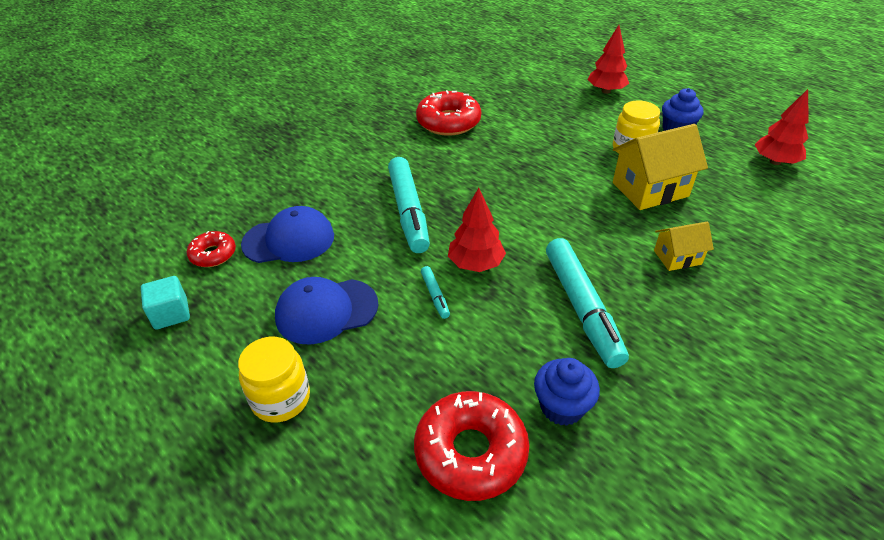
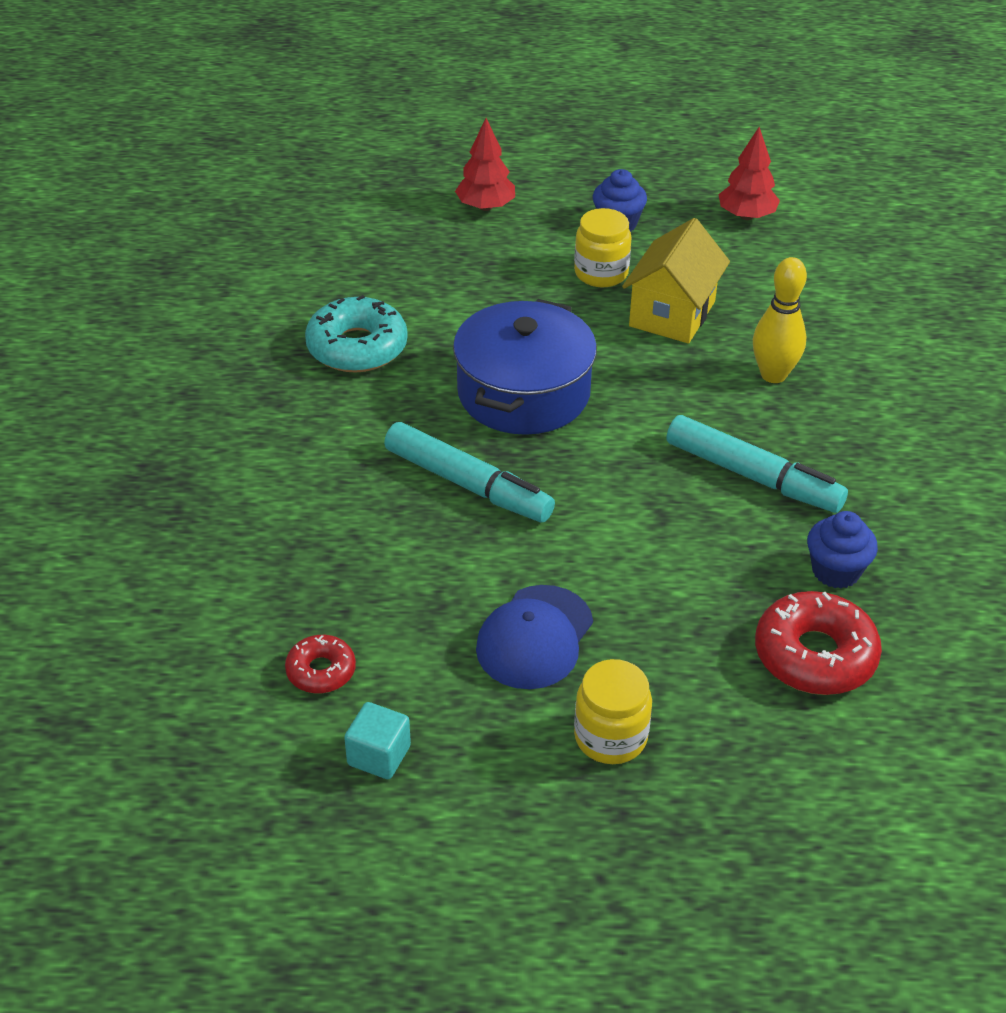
camera: 45 degrees left, 0 degrees up
blue cap [241,206,334,263] -> none
red donut [416,90,481,136] -> turquoise donut [305,295,408,372]
turquoise marker [421,266,450,319] -> none
red tree [448,188,506,272] -> none
yellow house [654,221,714,271] -> yellow bowling pin [753,257,807,383]
none -> blue pot [453,299,597,435]

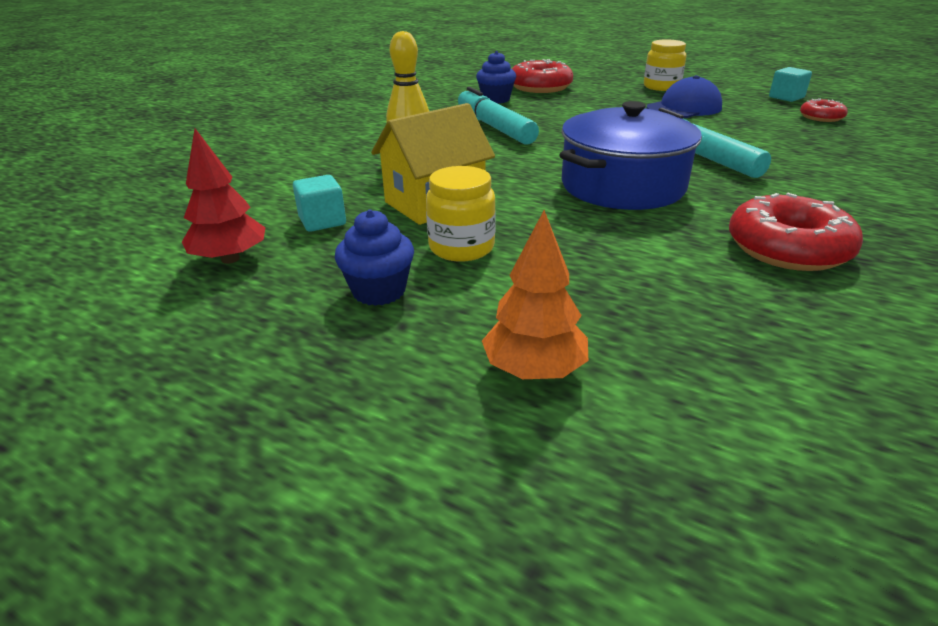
camera: 150 degrees left, 10 degrees down
turquoise donut [305,295,408,372] -> red donut [729,193,863,271]
red tree [455,118,515,211] -> orange tree [482,210,588,379]
none -> turquoise cube [293,175,346,232]

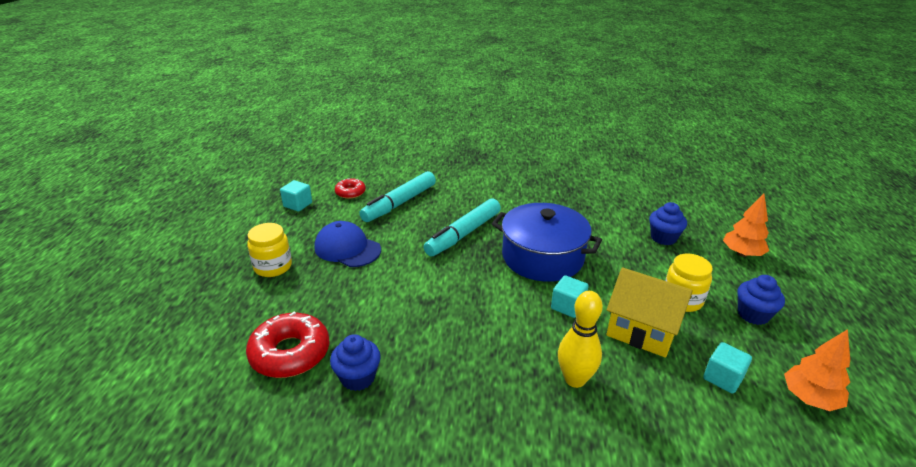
camera: 115 degrees left, 0 degrees up
red tree [182,129,266,264] -> orange tree [784,329,850,411]
turquoise marker [458,87,539,145] -> turquoise marker moved to [359,171,436,222]
red donut [729,193,863,271] -> none
none -> turquoise cube [551,275,588,318]
none -> blue cupcake [649,202,687,245]

